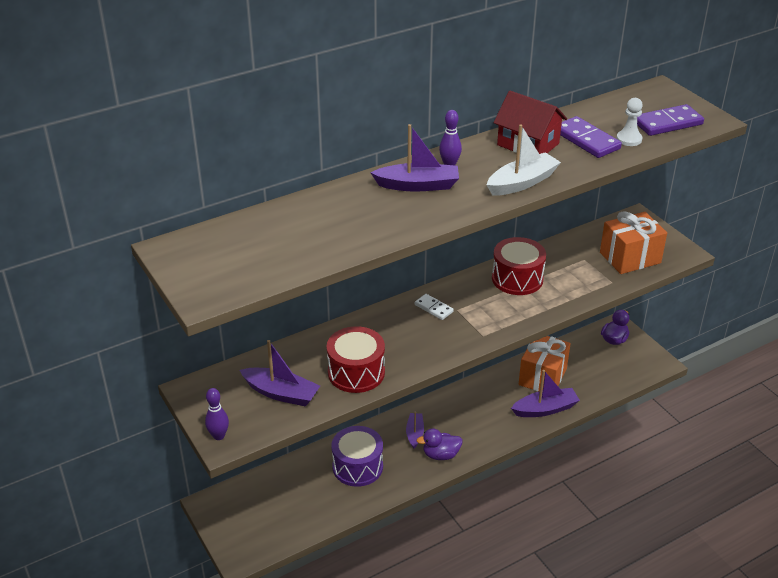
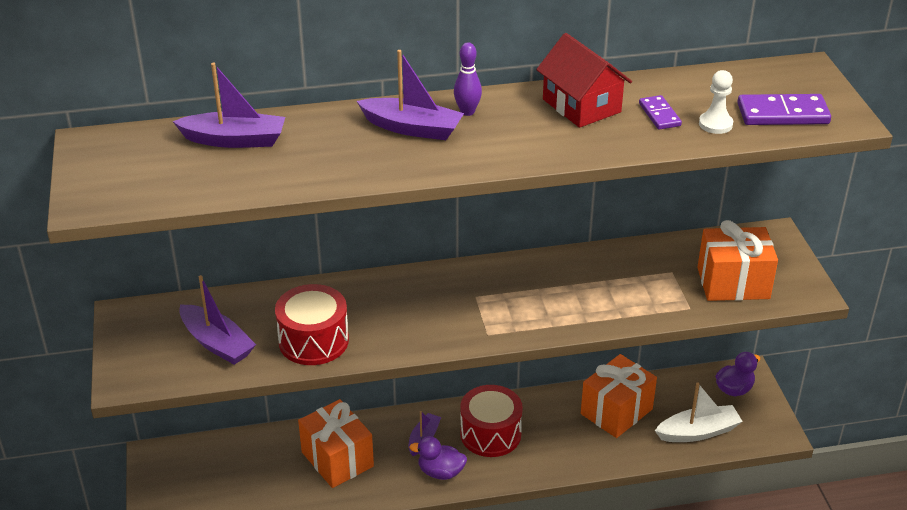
camera: 20 degrees right, 0 degrees up
purple bowling pin [205,388,229,440] -> none
purple drum [332,426,383,487] -> orange gift [298,399,374,488]
white domino [415,294,454,320] -> none
white boat [487,124,561,196] -> white boat moved to [655,382,743,442]
red drum [492,237,546,295] -> red drum moved to [460,385,523,457]
purple boat [511,370,580,417] -> purple boat moved to [172,63,285,148]
purple domino [560,116,622,158] -> purple domino [639,95,682,130], size x0.60

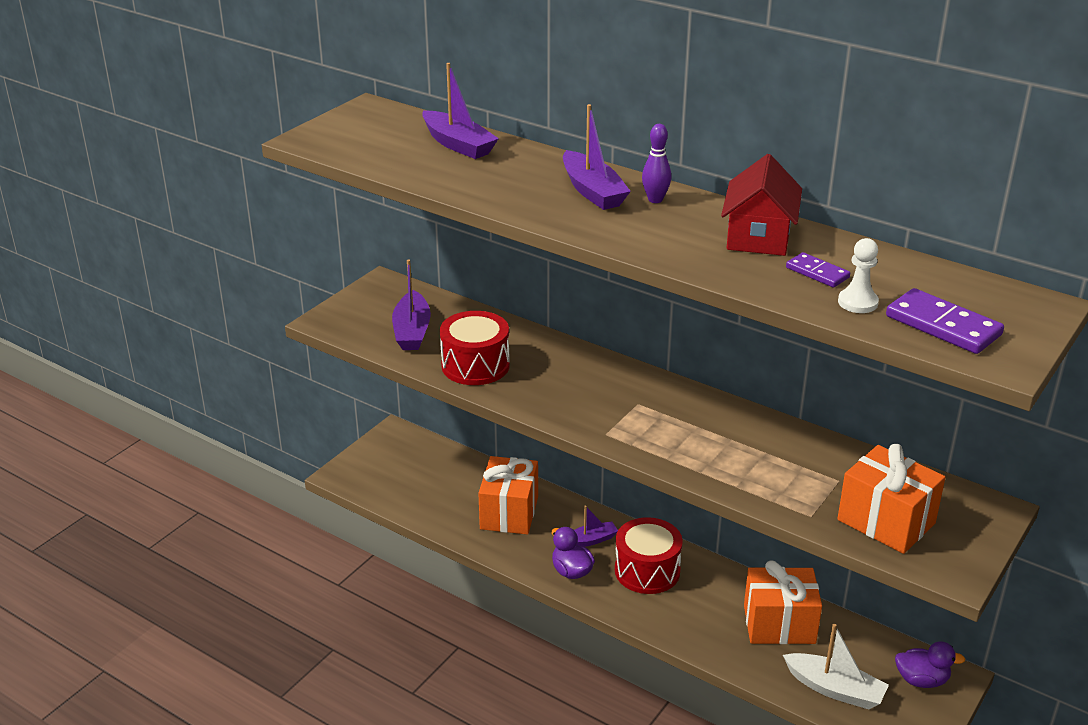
camera: 45 degrees right, 5 degrees down
purple domino [639,95,682,130] -> purple domino turned 75 degrees counterclockwise [786,252,850,288]

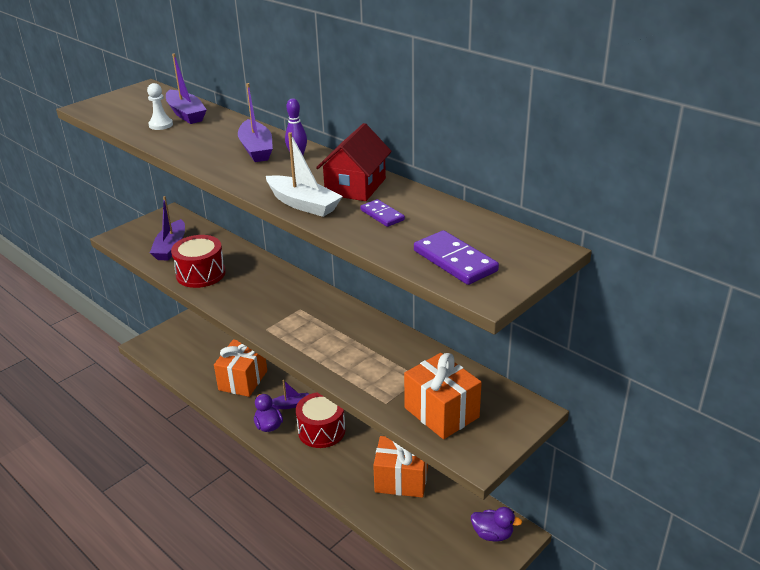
camera: 10 degrees right, 0 degrees up
white boat [783,624,889,709] -> white boat moved to [266,132,343,217]
white pawn [838,238,879,313] -> white pawn moved to [147,83,173,130]

